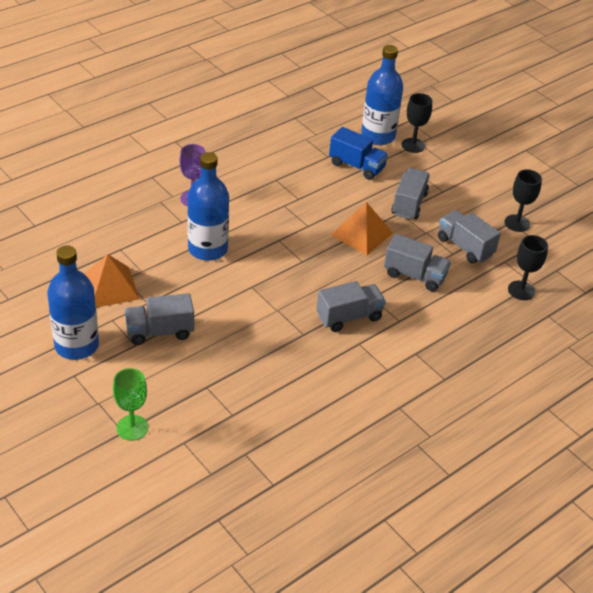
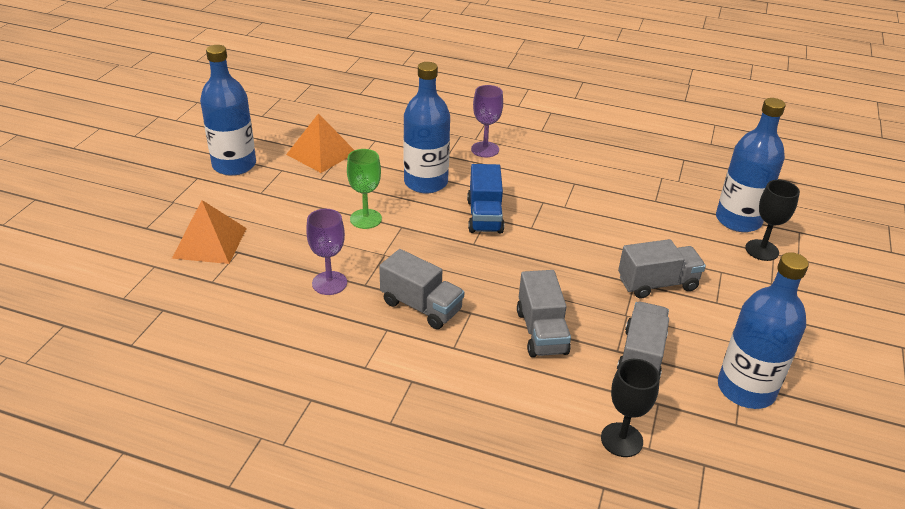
camera: 60 degrees right, 5 degrees down
green goblet [113,368,148,441] -> green goblet moved to [347,149,382,229]
grey truck [125,293,194,345] -> none
blue truck [329,127,388,180] -> blue truck moved to [467,164,504,234]
orange pyramid [331,202,393,255] -> orange pyramid moved to [172,200,247,264]
black goblet [505,169,542,232] -> blue bottle [718,252,809,409]
none -> purple goblet [306,209,347,295]

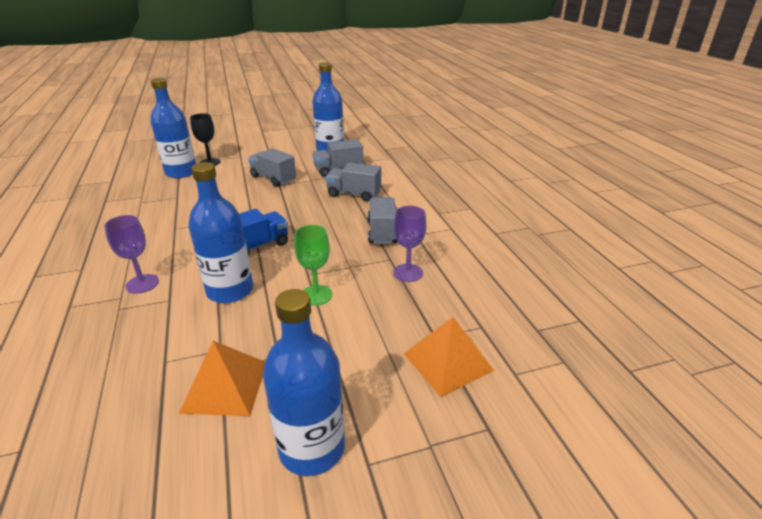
camera: 125 degrees left, 5 degrees down
grey truck [517,270,571,357] -> grey truck turned 120 degrees counterclockwise [325,162,381,201]
black goblet [601,359,660,457] -> none

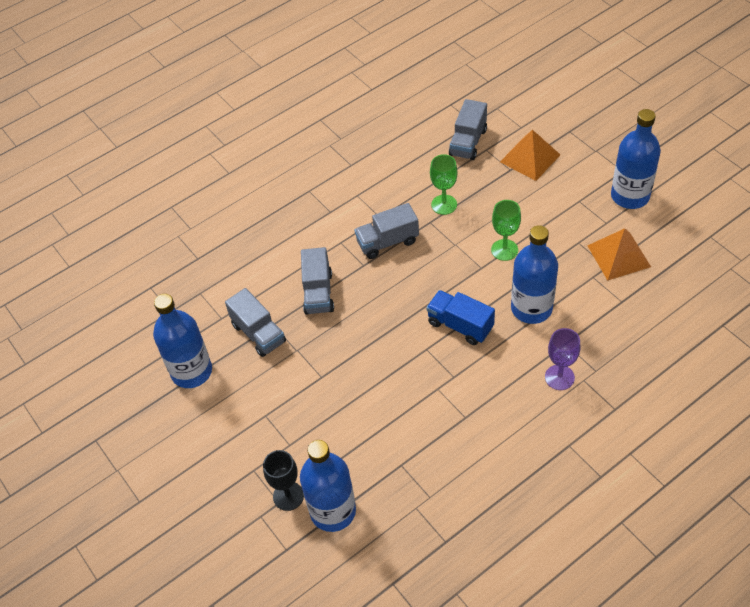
camera: 105 degrees left, 20 degrees up
grey truck [248,148,296,187] -> grey truck moved to [449,99,487,160]
purple goblet [393,206,426,282] -> green goblet [430,154,458,215]

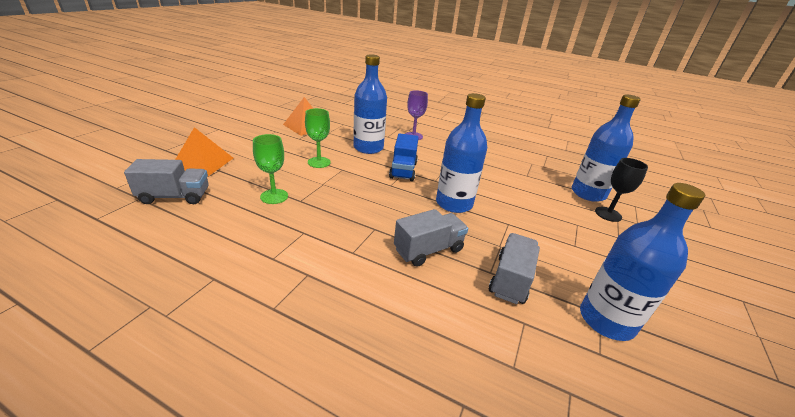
camera: 125 degrees left, 20 degrees down
grey truck [354,203,419,259] -> none
blue bottle [611,109,661,209] -> blue bottle moved to [436,93,487,213]

